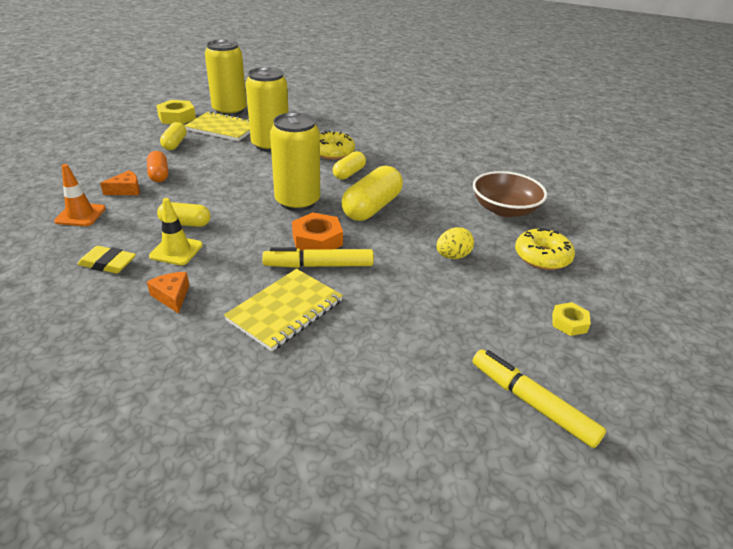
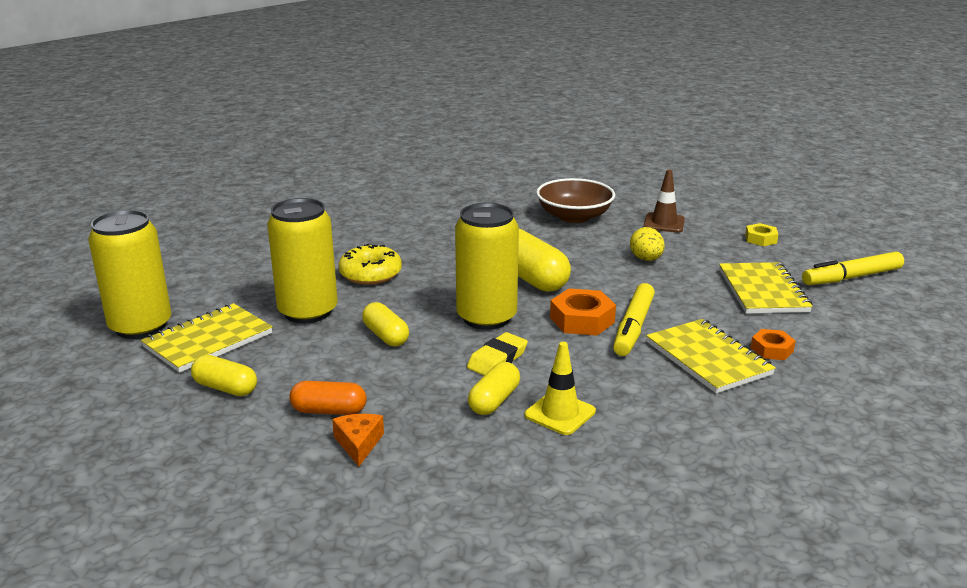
camera: 65 degrees left, 10 degrees down
orange traffic cone [54,164,106,226] -> none
yellow eraser [78,246,136,274] -> yellow eraser moved to [467,332,528,375]
orange cheese [147,272,189,314] -> none
yellow nut [156,100,196,124] -> none
yellow capsule [333,151,366,180] -> yellow capsule moved to [362,302,409,347]
yellow donut [515,228,575,270] -> brown traffic cone [644,170,685,233]
none -> yellow notebook [719,262,813,314]
none -> orange nut [751,329,796,360]

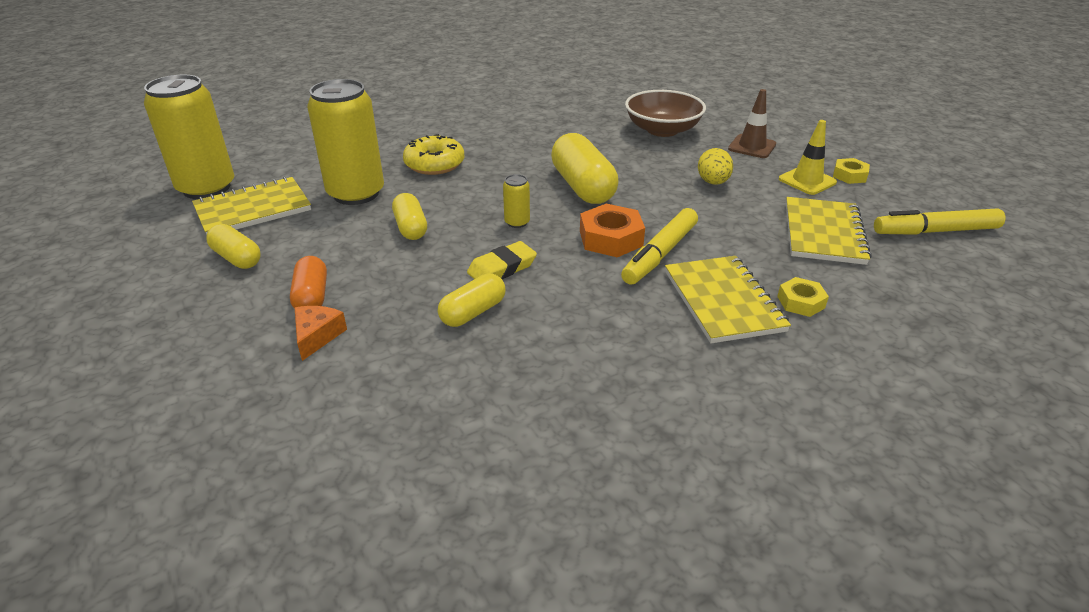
camera: 15 degrees right, 10 degrees up
orange capsule [289,381,366,415] -> orange capsule turned 60 degrees clockwise [290,256,327,309]
yellow can [455,203,519,330] -> yellow can [503,174,530,228], size x0.42
yellow traffic cone [525,342,596,435] -> yellow traffic cone moved to [779,120,837,195]
orange nut [751,329,796,360] -> yellow nut [777,277,829,317]

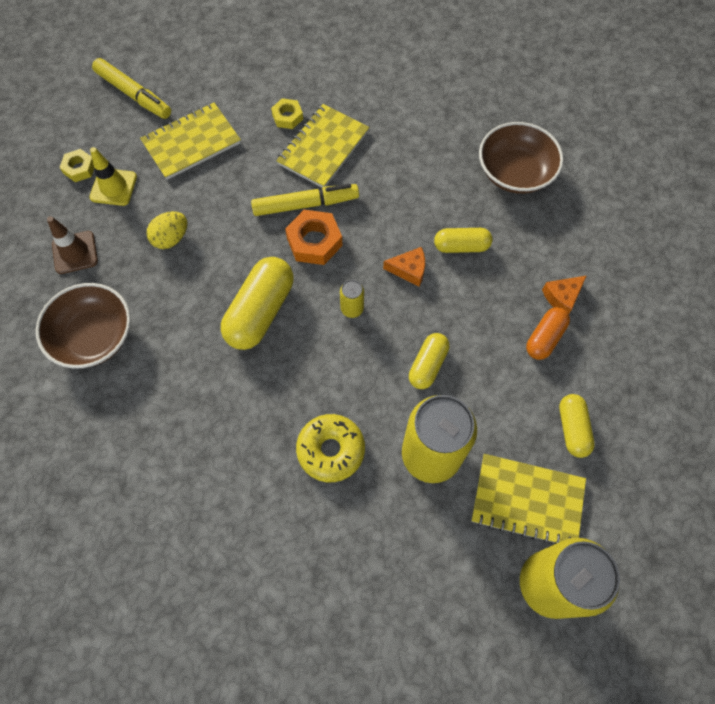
camera: 135 degrees left, 30 degrees up
yellow eraser [467,241,537,279] -> orange cheese [383,247,425,287]
none -> brown bowl [479,122,564,194]

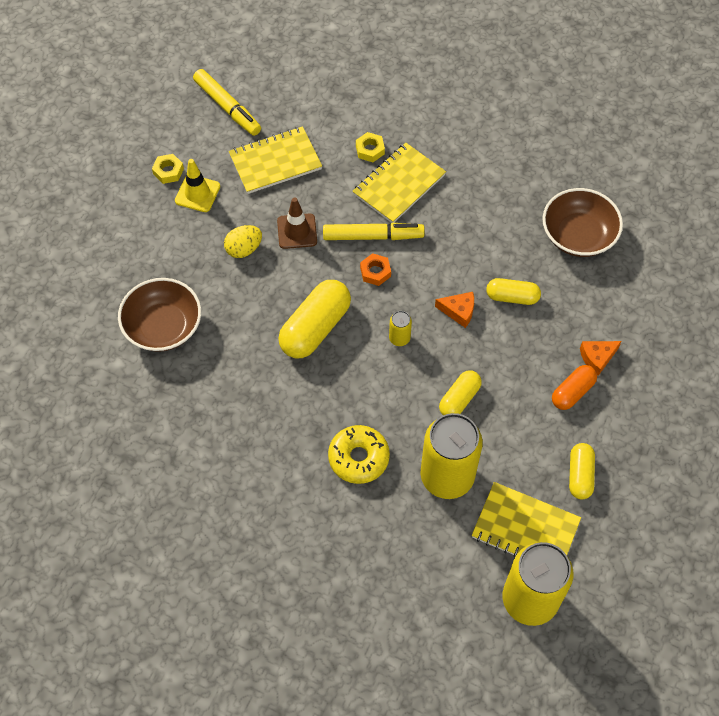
camera: 10 degrees right, 5 degrees down
brown traffic cone [47,216,98,274] -> brown traffic cone moved to [277,197,317,249]
orange nut [285,210,342,265] -> orange nut [360,253,391,286], size x0.61

